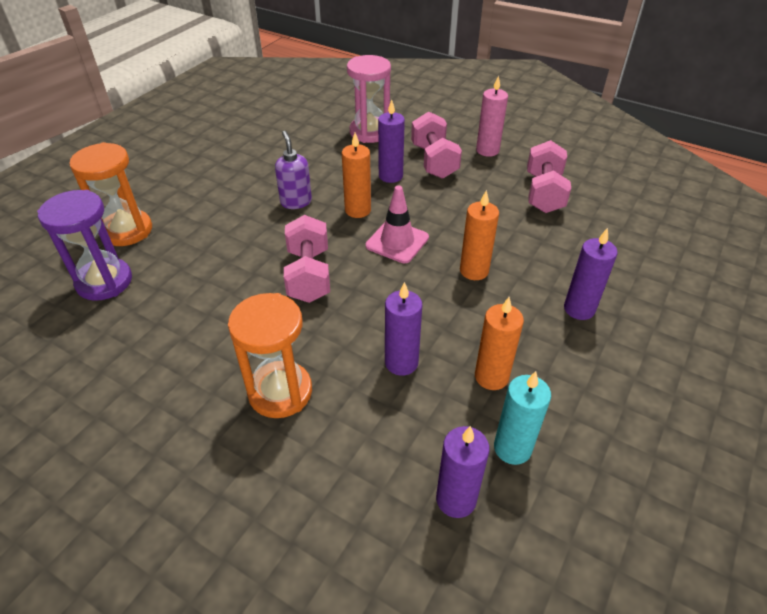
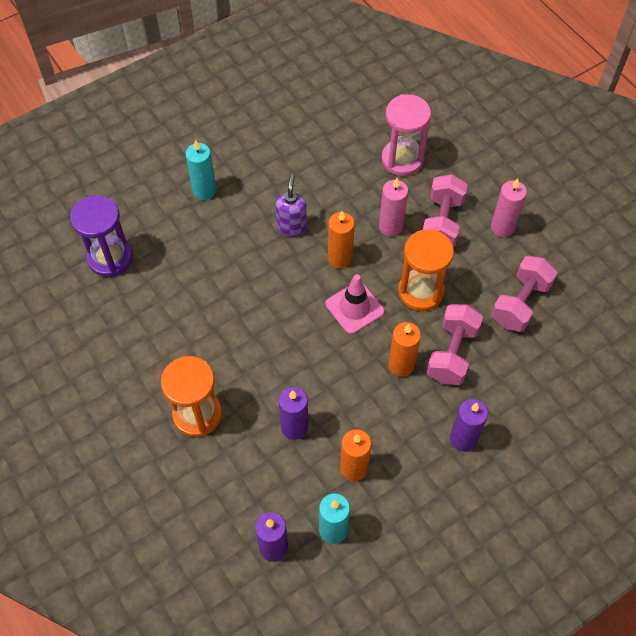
camera: 25 degrees right, 15 degrees up
orange hourglass [69,142,152,246] -> orange hourglass moved to [398,229,454,311]
pink dumbbell [284,215,330,303] -> pink dumbbell moved to [427,304,483,385]
purple candle [378,100,405,183] -> pink candle [379,178,408,237]
none -> turquoise candle [185,140,216,200]

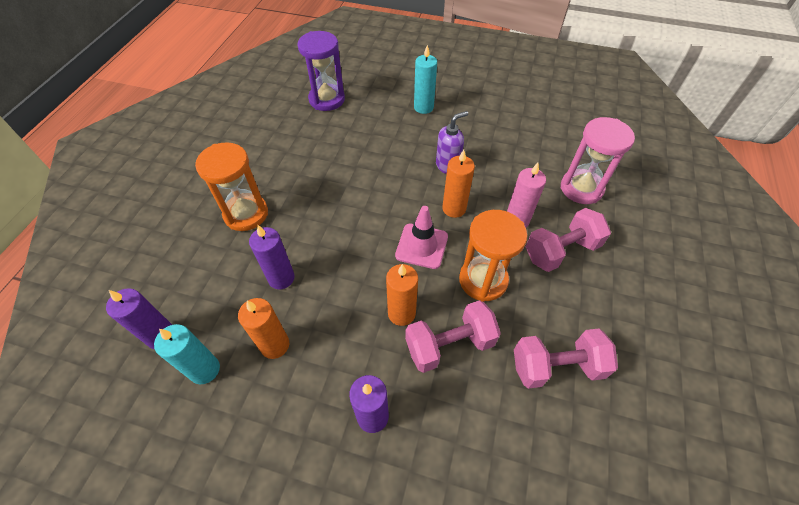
camera: 50 degrees right, 5 degrees down
pink candle [491,179,527,237] -> none

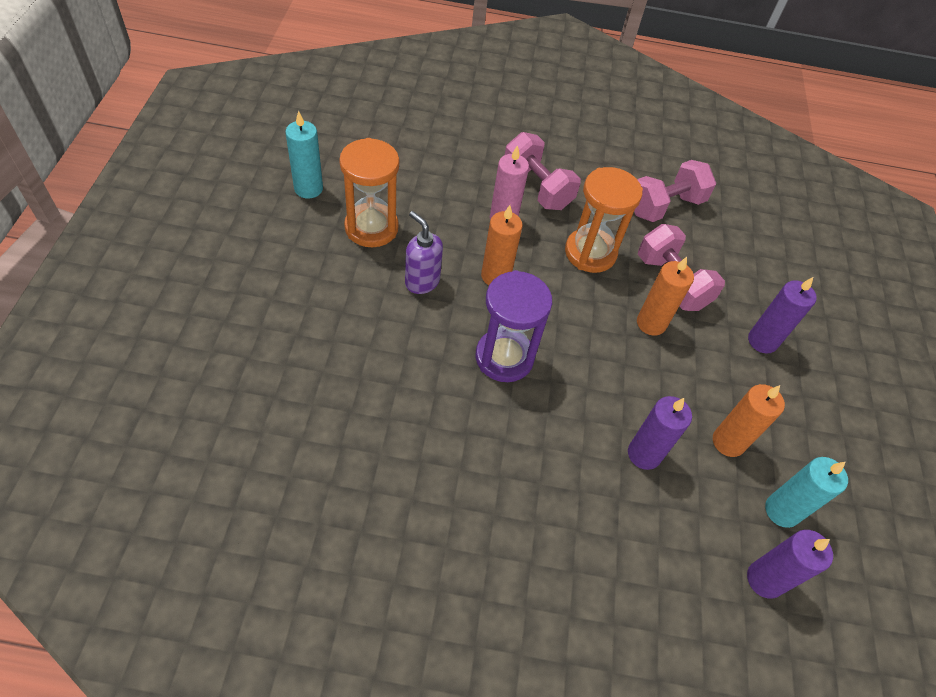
camera: 105 degrees left, 0 degrees up
orange hourglass [195,142,268,231] -> orange hourglass moved to [339,138,399,247]
purple hourglass [298,31,345,111] -> purple hourglass moved to [475,270,552,382]
pink traffic cone [395,206,448,269] -> none
turquoise candle [414,45,437,114] -> turquoise candle moved to [285,111,323,199]
pink dumbbell [514,328,618,389] -> pink dumbbell turned 75 degrees clockwise [634,160,716,222]
pink hourglass [561,117,635,204] -> none

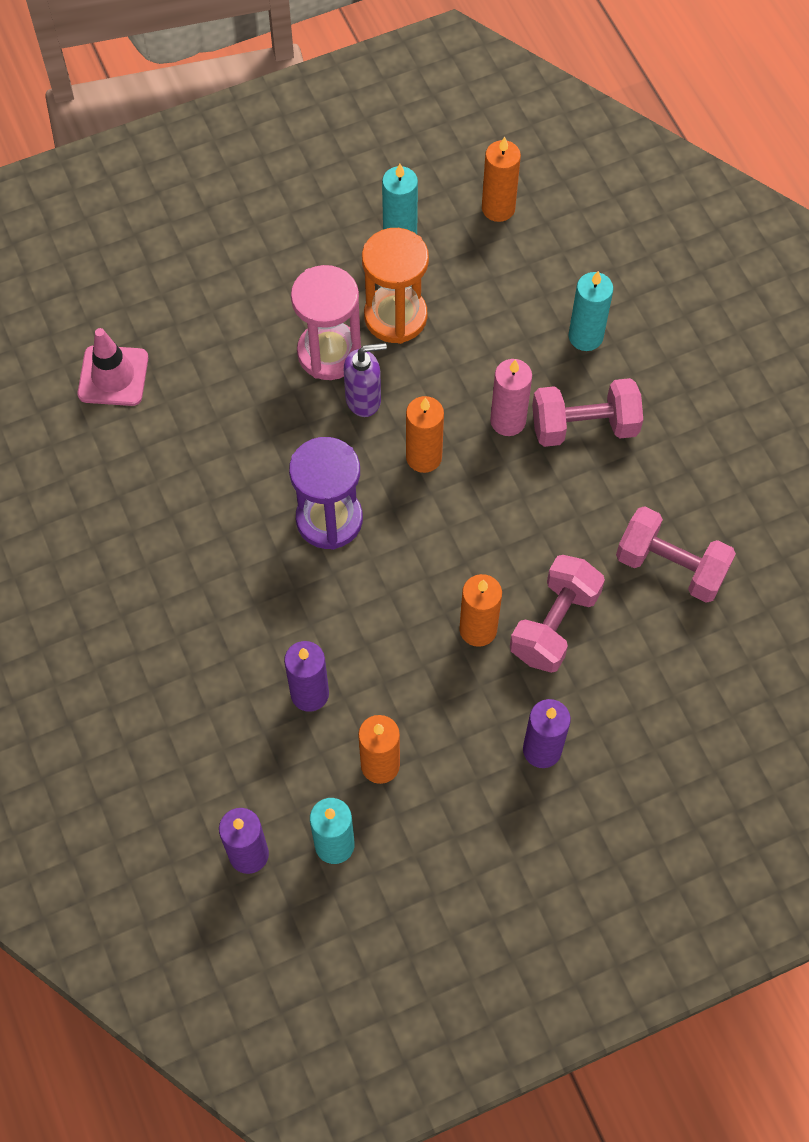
camera: 65 degrees right, 10 degrees up
purple soap dispenser [405,211,443,294] -> purple soap dispenser turned 60 degrees clockwise [344,343,387,417]
pink dumbbell [505,132,581,210] -> pink dumbbell turned 60 degrees clockwise [532,378,643,447]
orange hourglass [565,167,643,273] -> none
none -> pink traffic cone [78,328,148,406]
none -> pink hourglass [291,265,361,380]
none -> orange candle [482,137,521,222]
none -> turquoise candle [569,271,613,351]

